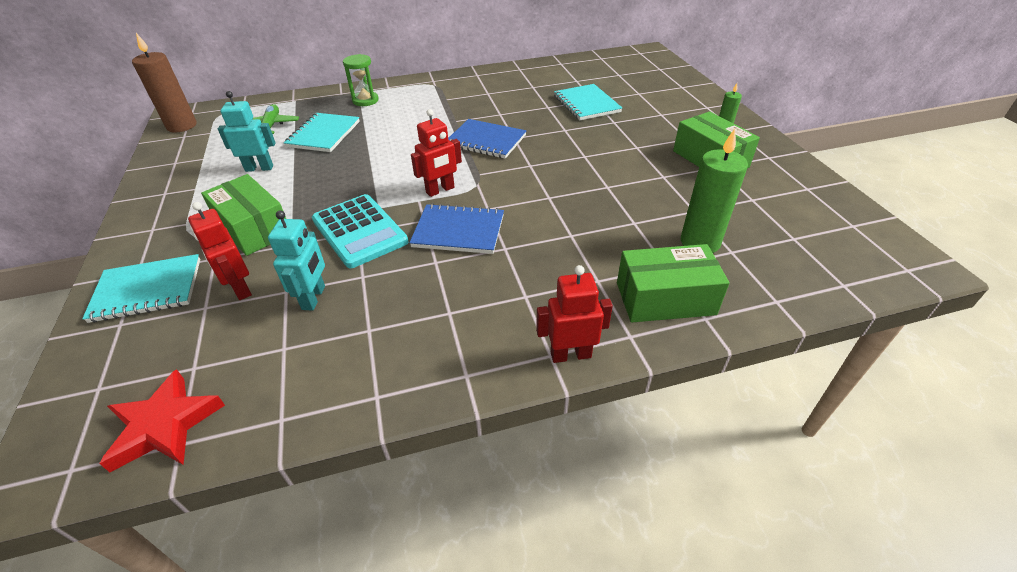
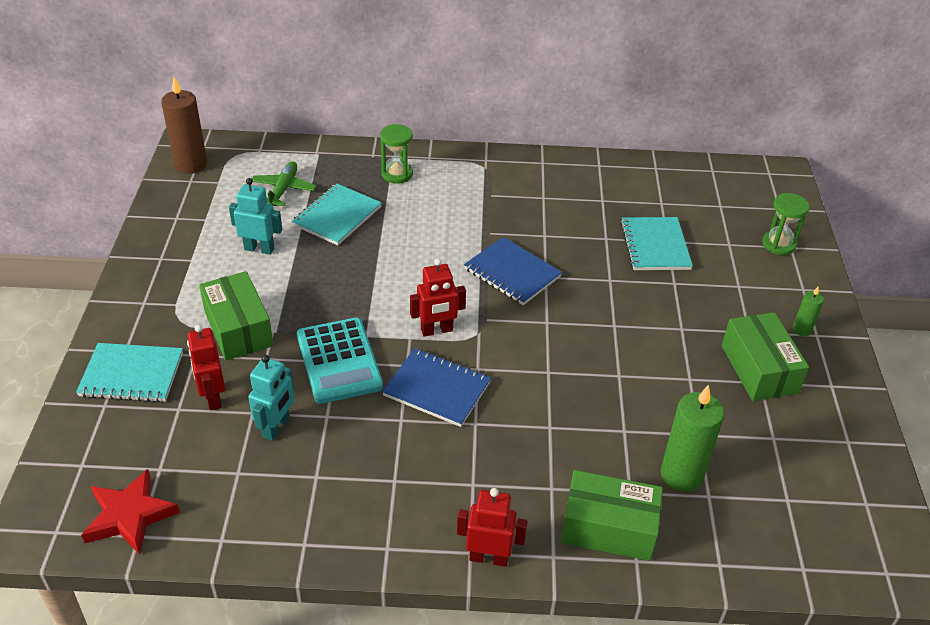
camera: 15 degrees right, 0 degrees up
none -> green hourglass [762,193,810,255]

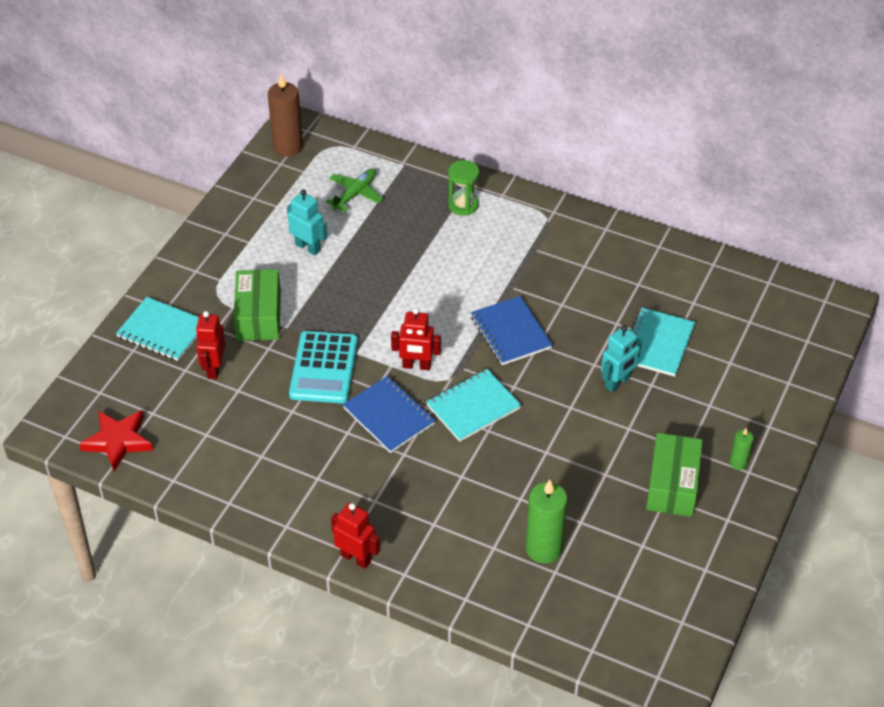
camera: 25 degrees right, 5 degrees up
turquoise robot [248,355,294,441] -> turquoise robot moved to [601,325,642,392]
turquoise notebook [291,184,382,245] -> turquoise notebook moved to [426,369,521,442]
green box [561,470,663,561] -> none
green hourglass [762,193,810,255] -> none

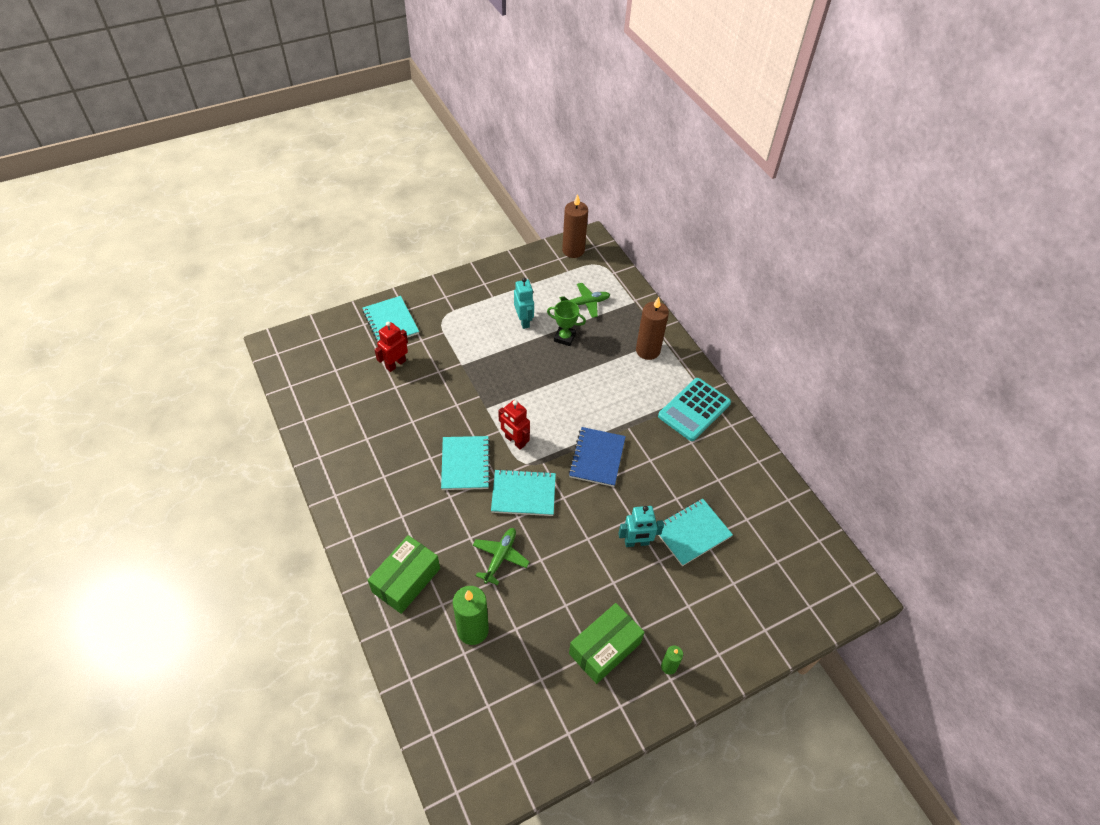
camera: 35 degrees right, 5 degrees up
red star [79,411,153,471] -> none
green box [233,269,281,341] -> green box moved to [368,535,440,614]
turquoise calculator [289,331,358,403] -> turquoise calculator moved to [658,378,731,441]
red robot [331,503,380,569] -> none
blue notebook [343,376,436,453] -> turquoise notebook [441,436,490,490]
green hourglass [448,160,479,215] -> brown candle [636,297,669,360]
none -> green plane [473,528,529,585]
none -> green trophy [547,301,586,346]

